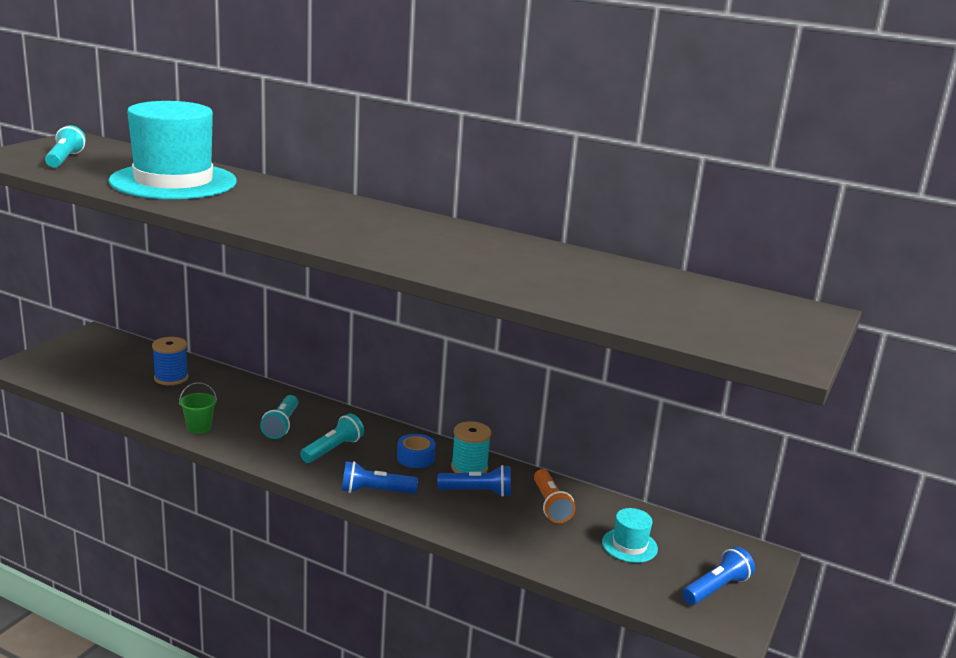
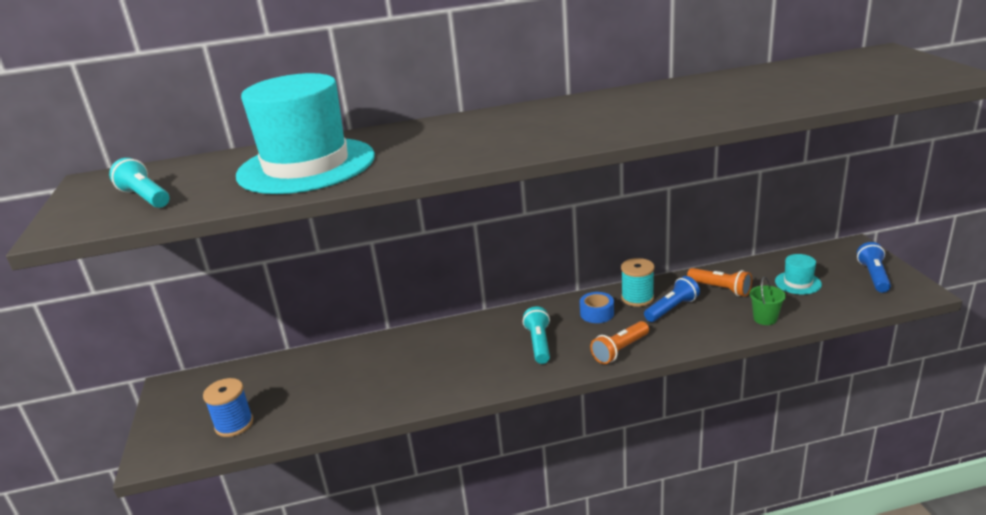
camera: 35 degrees left, 5 degrees up
blue spool [152,337,188,385] -> blue spool moved to [203,378,253,437]
green bucket [179,382,217,434] -> green bucket moved to [750,277,786,325]
turquoise flashlight [260,395,298,439] -> none
blue flashlight [342,461,418,494] -> orange flashlight [590,321,649,364]

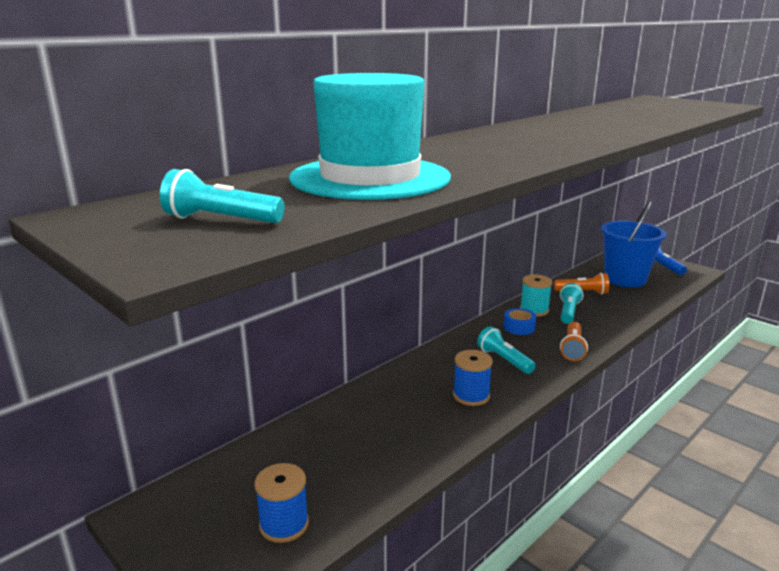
camera: 35 degrees left, 5 degrees down
blue flashlight [644,276,700,322] -> turquoise flashlight [560,283,583,324]
green bucket [750,277,786,325] -> none
turquoise hat [775,254,822,295] -> blue bucket [601,201,667,287]
none -> blue spool [453,350,493,406]

